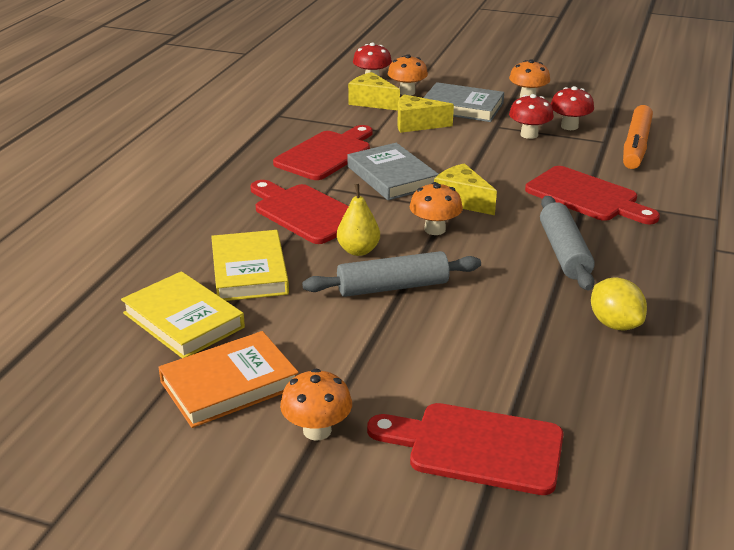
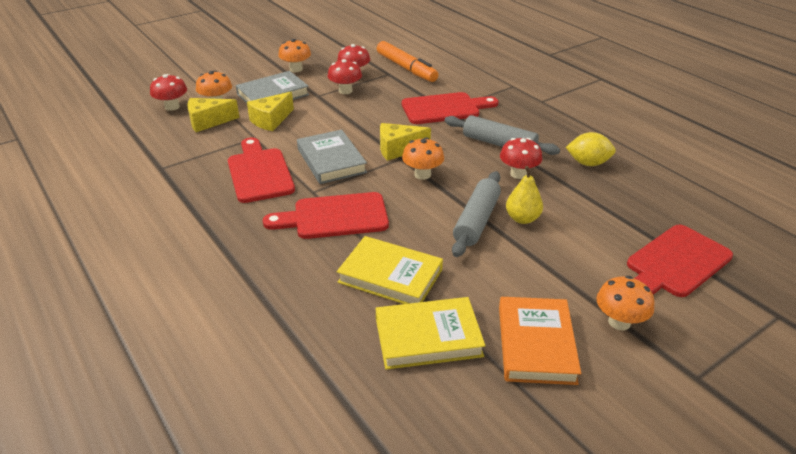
camera: 55 degrees left, 5 degrees up
yellow pear [337,184,380,256] -> yellow pear moved to [506,166,543,224]
grey book [347,143,439,200] -> grey book turned 60 degrees clockwise [297,130,367,184]
none -> red mushroom [500,138,542,179]

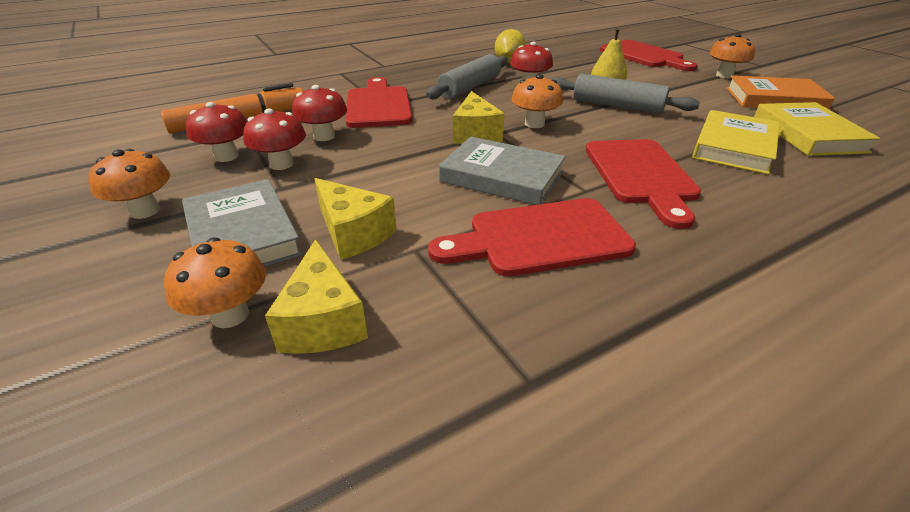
camera: 85 degrees left, 0 degrees up
red mushroom [150,74,187,111] -> red mushroom moved to [292,85,347,141]
grey book [297,130,367,184] -> grey book turned 45 degrees clockwise [439,137,566,205]

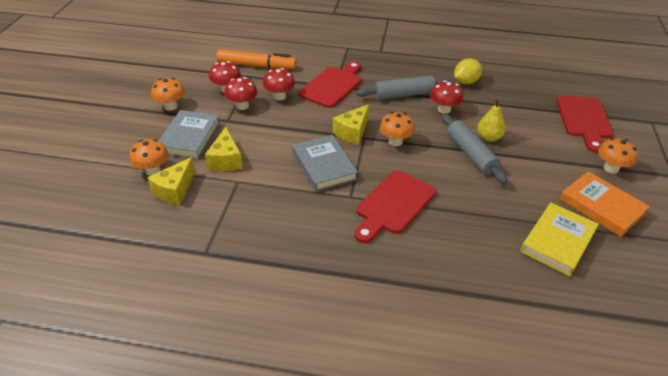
camera: 40 degrees right, 5 degrees up
red cutting board [428,198,636,277] -> none
yellow book [692,110,780,174] -> none

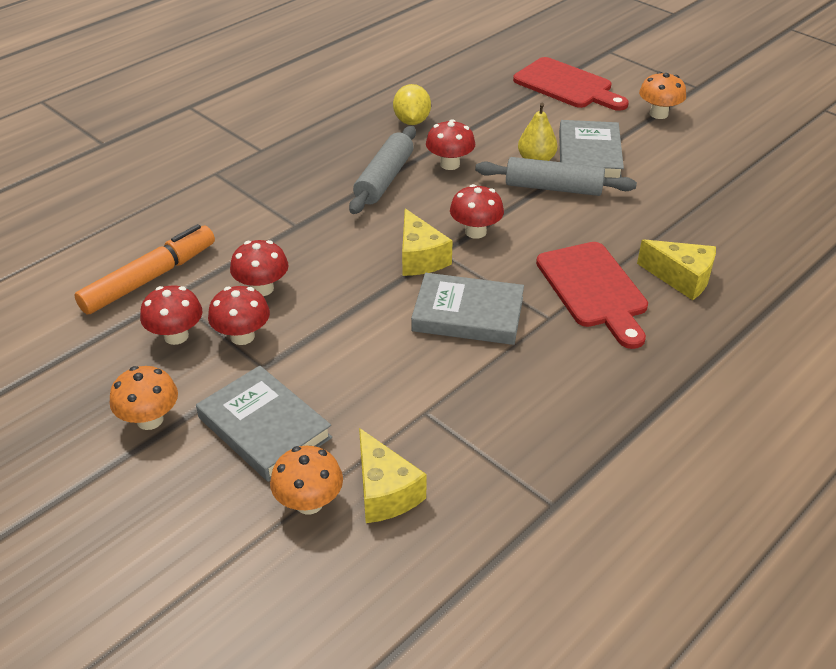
camera: 55 degrees left, 0 degrees up
yellow cheese [205,127,243,171] -> yellow cheese moved to [637,239,716,300]
red cutting board [299,62,362,108] -> none
orange mushroom [380,112,415,146] -> red mushroom [450,184,504,239]
yellow book [520,203,599,276] -> none
orange book [560,171,650,237] -> none
none -> grey book [559,120,624,178]

